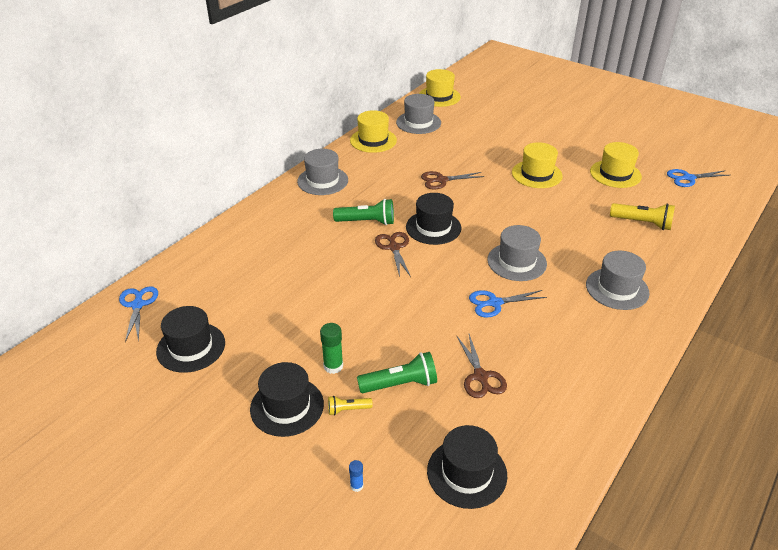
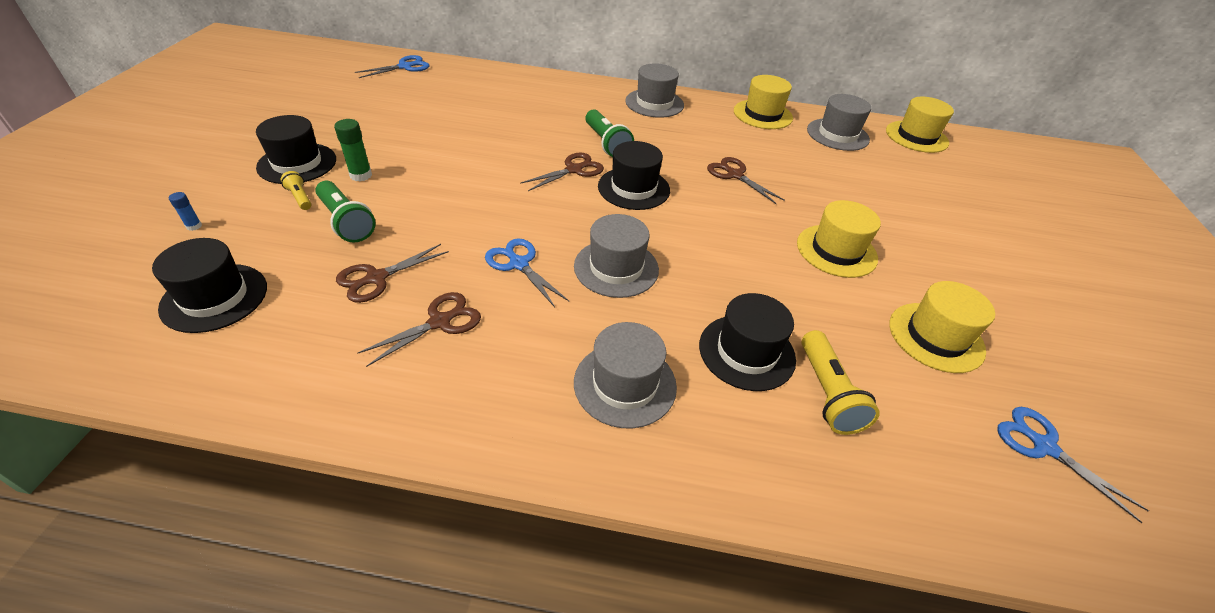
camera: 60 degrees right, 5 degrees up
black hat [156,306,225,373] -> black hat moved to [699,293,796,391]
none -> brown scissors [357,292,481,367]

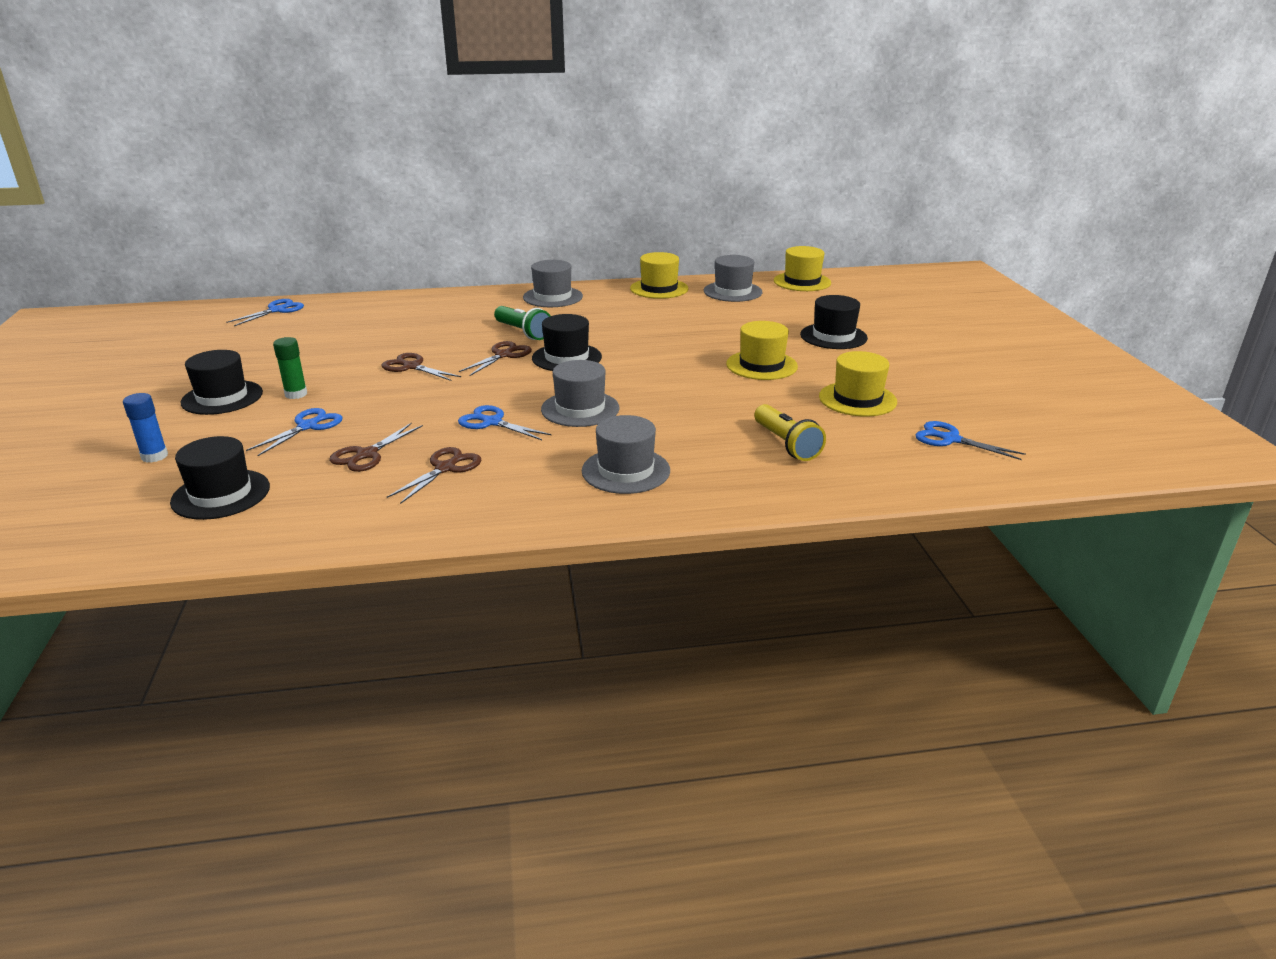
camera: 15 degrees left, 15 degrees down
blue glue stick [169,192,202,231] -> blue glue stick [123,393,168,463], size x1.74
yellow flashlight [281,171,312,210] -> none
green flashlight [315,181,376,242] -> blue scissors [246,408,342,456]
black hat [699,293,796,391] -> black hat moved to [800,295,868,349]
brown scissors [707,157,785,204] -> brown scissors moved to [382,353,461,381]

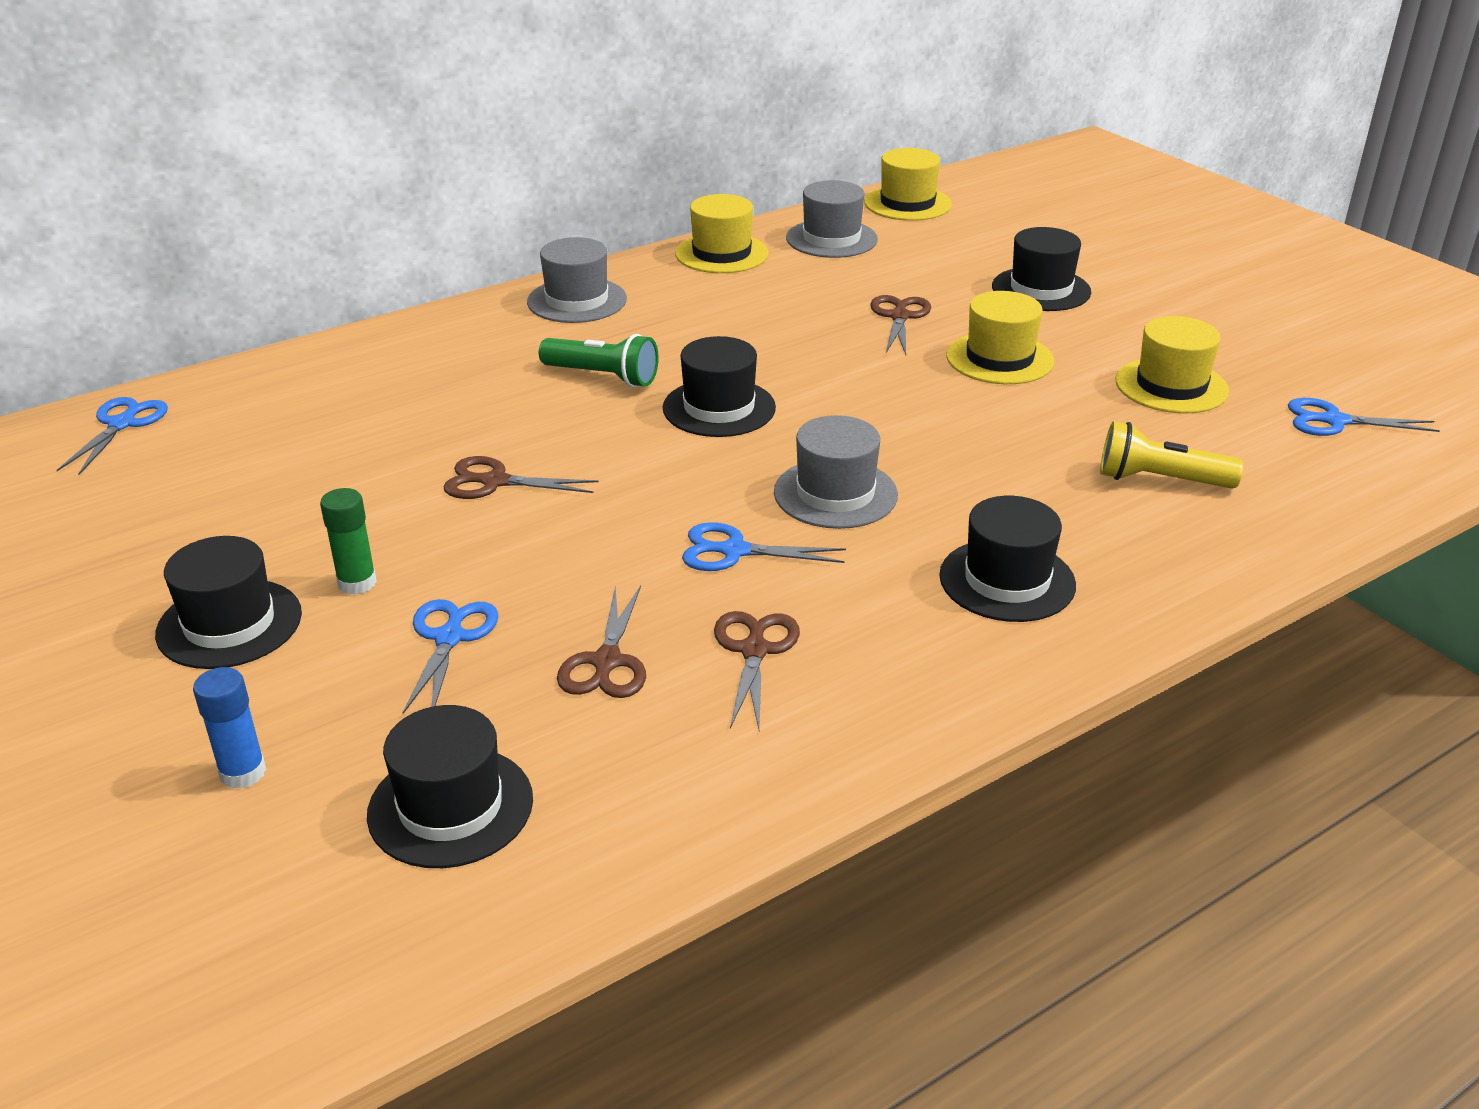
camera: 25 degrees left, 5 degrees up
brown scissors [459,341,532,376] -> brown scissors moved to [870,295,931,355]
grey hat [582,415,670,494] -> black hat [939,496,1076,622]
yellow flashlight [754,404,826,461] -> yellow flashlight turned 150 degrees clockwise [1100,421,1244,489]

